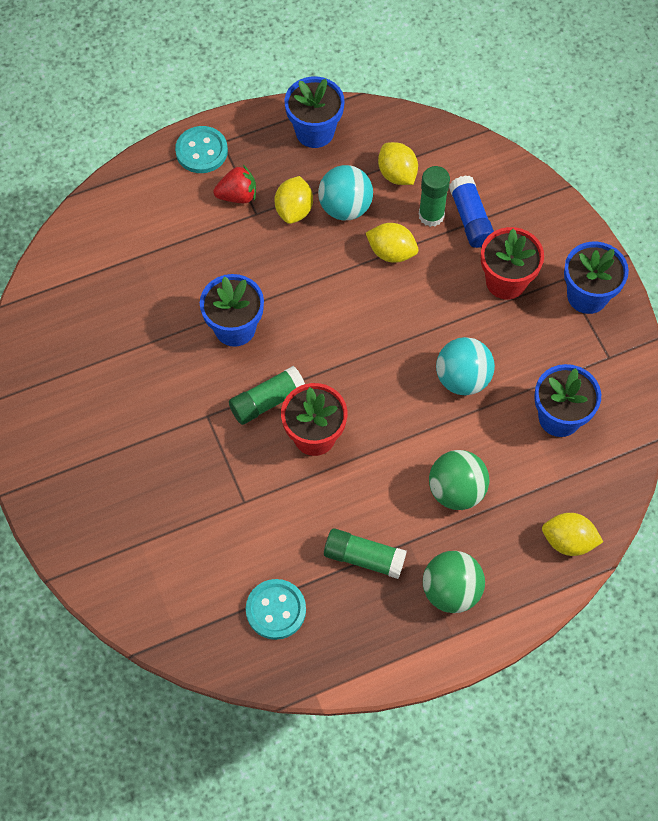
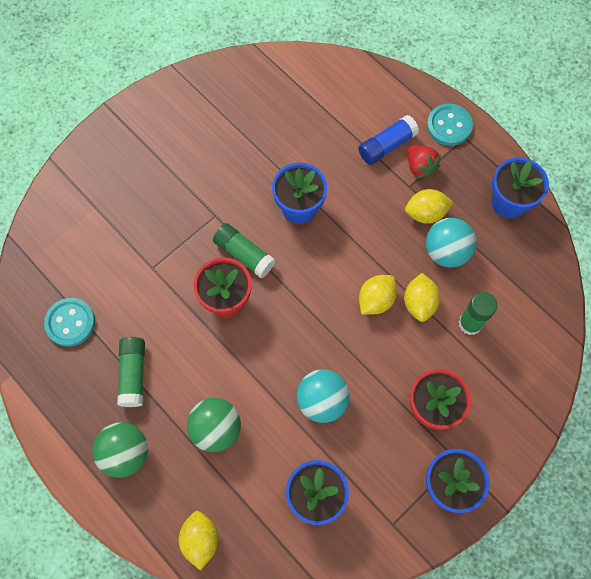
camera: 70 degrees right, 5 degrees up
yellow lemon [378,142,418,185] -> yellow lemon moved to [359,275,397,315]
blue glue stick [449,175,494,248] -> blue glue stick moved to [358,115,419,165]

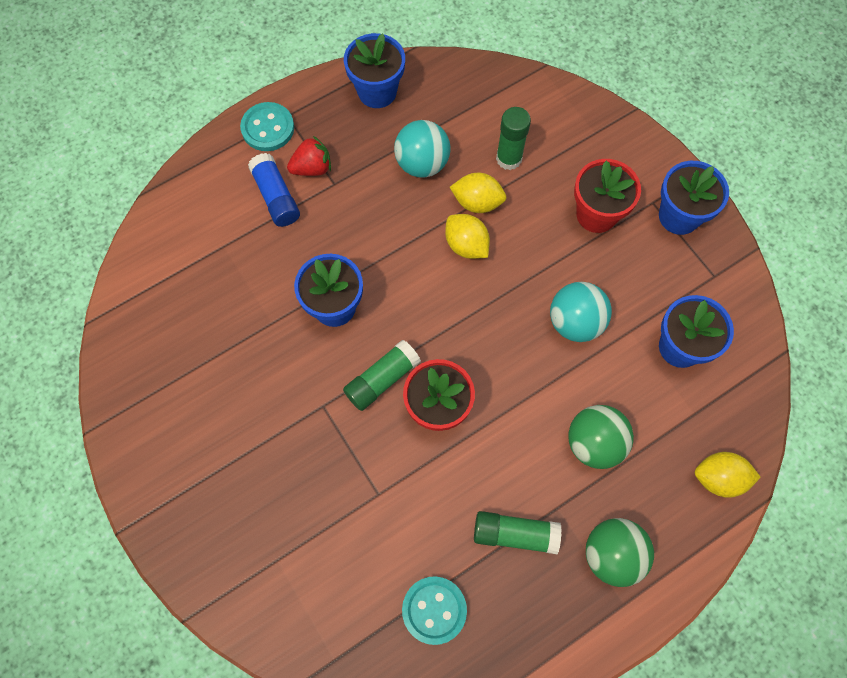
camera: 80 degrees left, 0 degrees up
yellow lemon [405,189,454,224] -> none

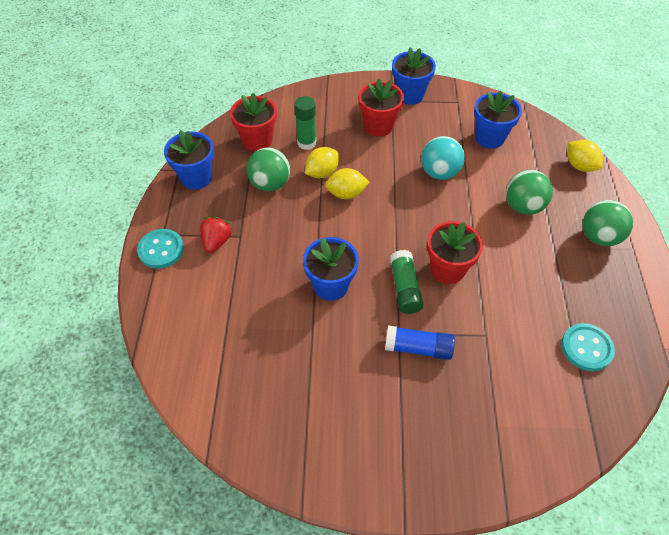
camera: 55 degrees left, 15 degrees down
blue glue stick [248,153,300,227] -> blue glue stick moved to [385,326,455,360]
turquoise ball [394,120,451,178] -> green ball [247,147,290,191]
green glue stick [474,511,562,554] -> none
yellow lemon [695,452,761,498] -> yellow lemon turned 75 degrees counterclockwise [567,140,603,172]
none -> red flower pot [230,93,277,152]

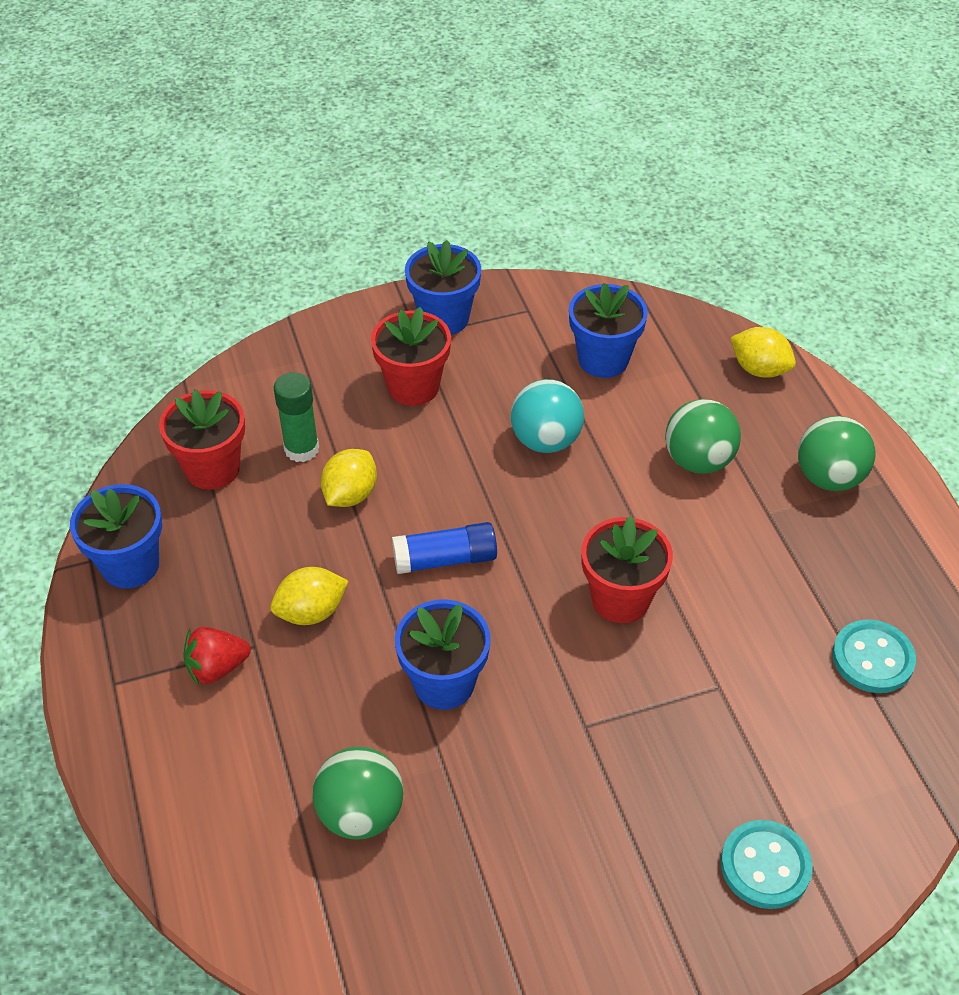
camera: 20 degrees left, 5 degrees down
turquoise button [137,229,184,269] -> turquoise button moved to [721,820,813,909]
red strawberry [200,217,233,253] -> red strawberry turned 105 degrees counterclockwise [183,627,251,686]
green ball [247,147,290,191] -> green ball moved to [312,747,404,840]
yellow lemon [325,168,370,199] -> yellow lemon moved to [270,567,348,625]
blue glue stick [385,326,455,360] -> blue glue stick moved to [392,522,497,574]
green glue stick [390,250,424,314] -> none

